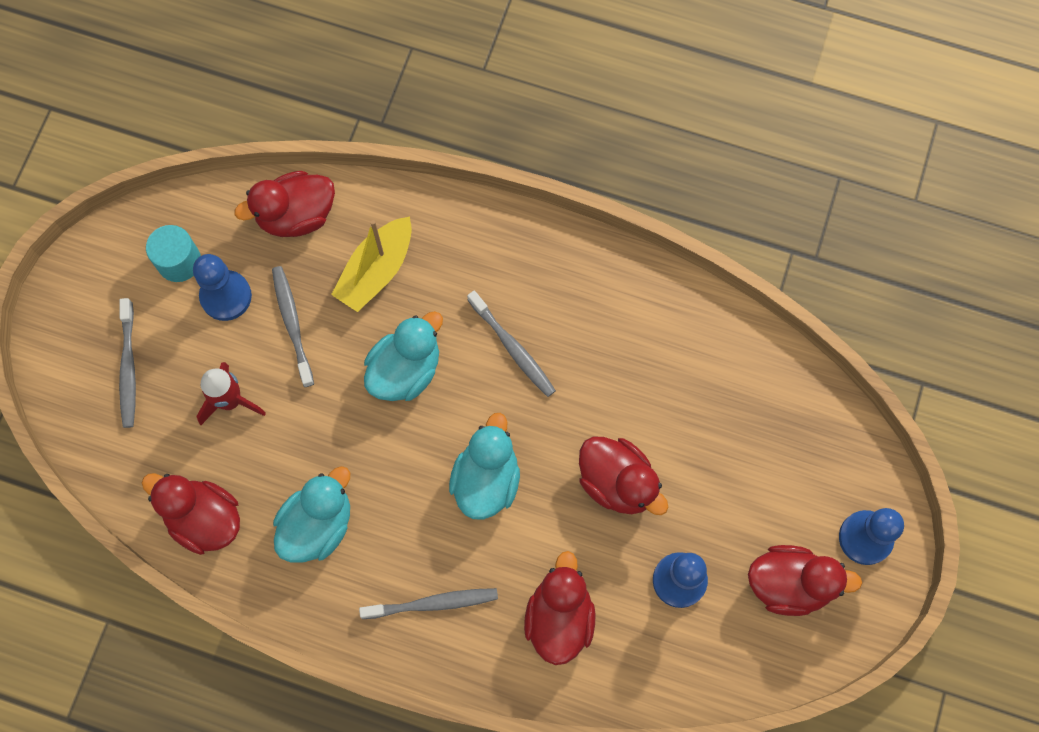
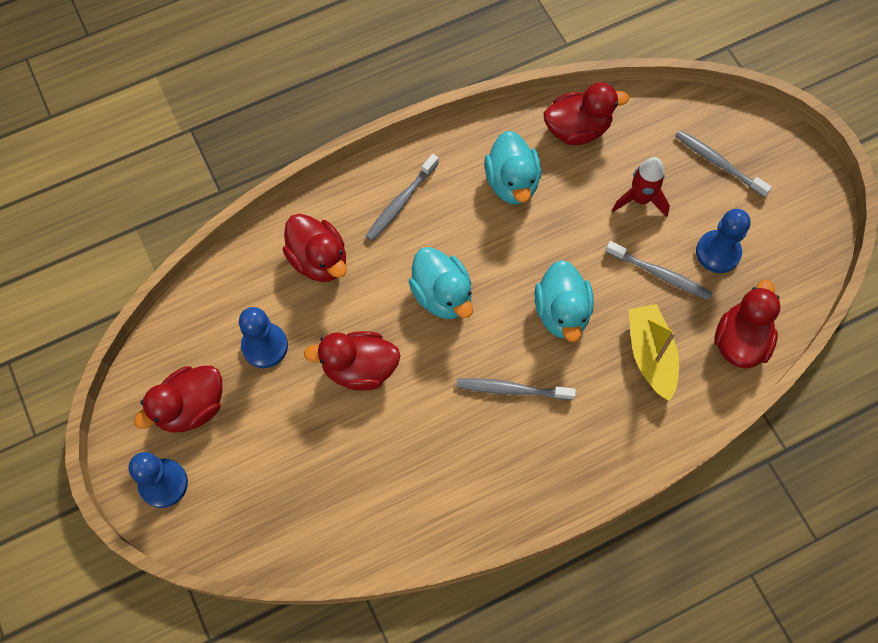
camera: 135 degrees right, 5 degrees down
turquoise cylinder [146,225,201,282] -> none

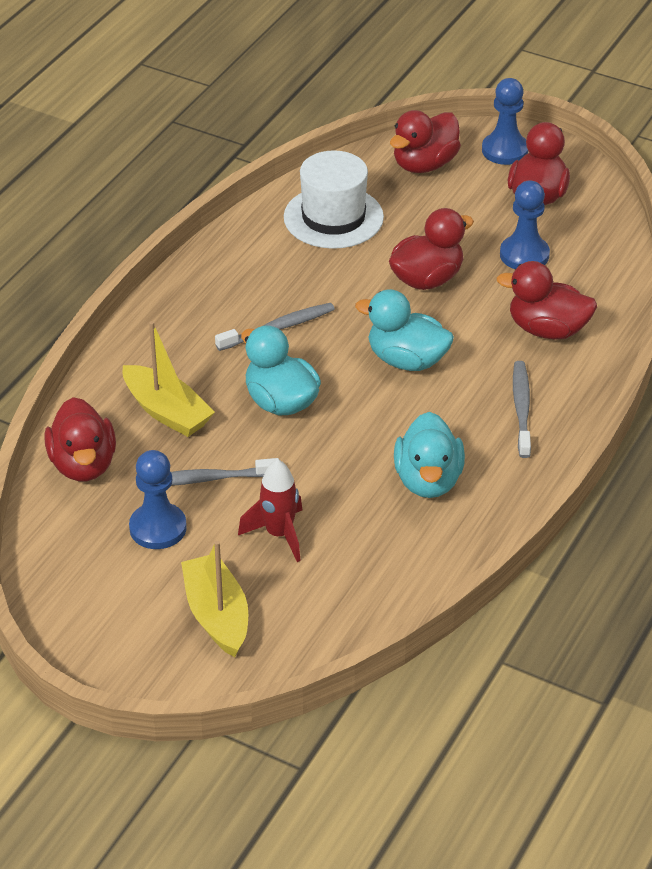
camera: 145 degrees right, 25 degrees down
turquoise duck [484,131,541,204] -> turquoise duck turned 135 degrees counterclockwise [394,412,465,498]
red duck [544,82,629,145] -> red duck moved to [390,110,461,173]
grey toothbrush [675,130,772,197] -> yellow boat [181,541,248,657]
none -> white hat [284,150,384,249]

